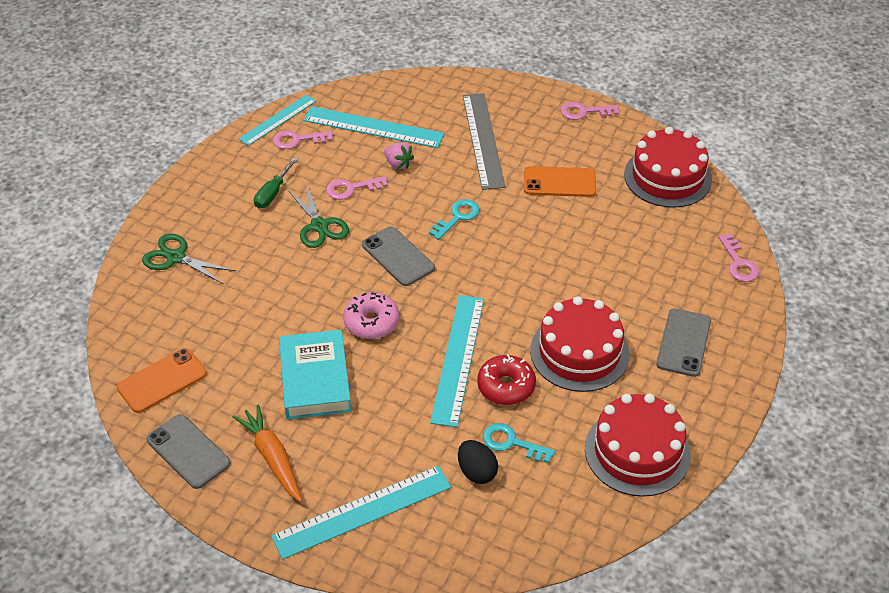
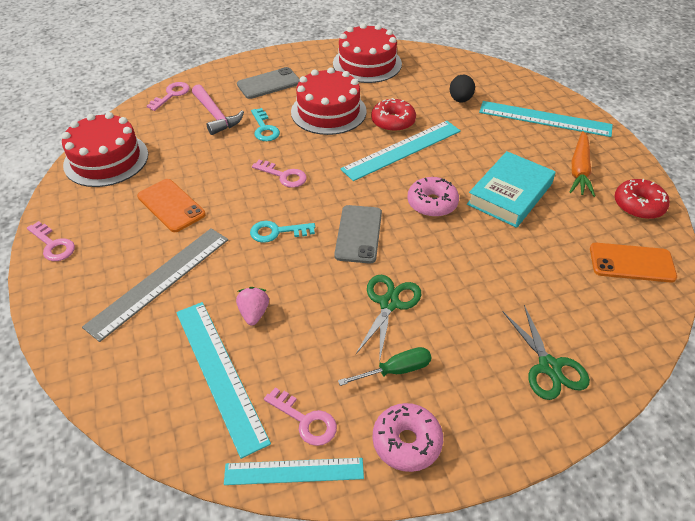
camera: 135 degrees left, 0 degrees up
grey phone [146,414,231,489] -> red donut [615,179,670,219]
pink key [326,176,388,200] -> pink key moved to [252,160,307,188]
turquoise key [483,423,555,463] -> turquoise key moved to [251,108,280,141]
none -> pink hammer [192,84,244,135]
none -> pink donut [373,403,443,472]

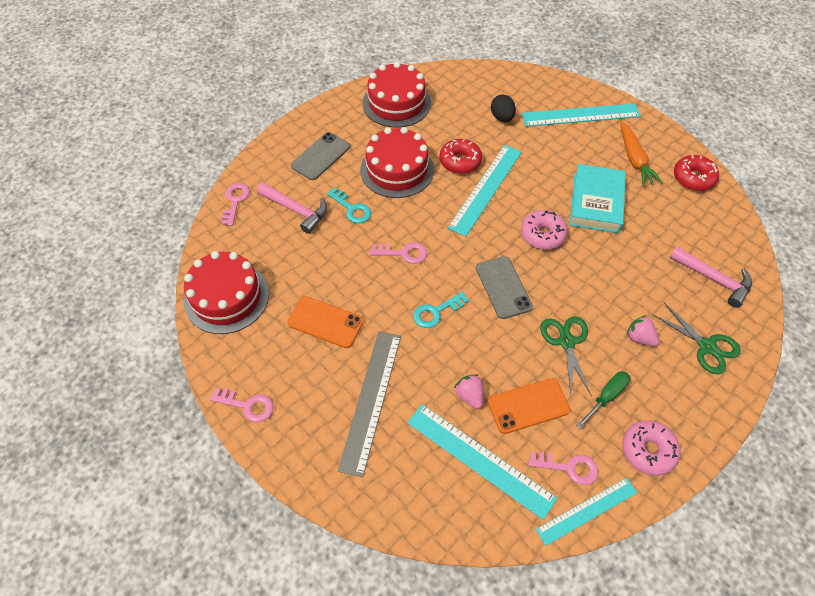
camera: 25 degrees left, 10 degrees up
orange phone [590,243,677,283] -> orange phone moved to [488,378,570,434]
none -> pink strawberry [626,315,659,346]
none -> pink hammer [669,247,752,308]

